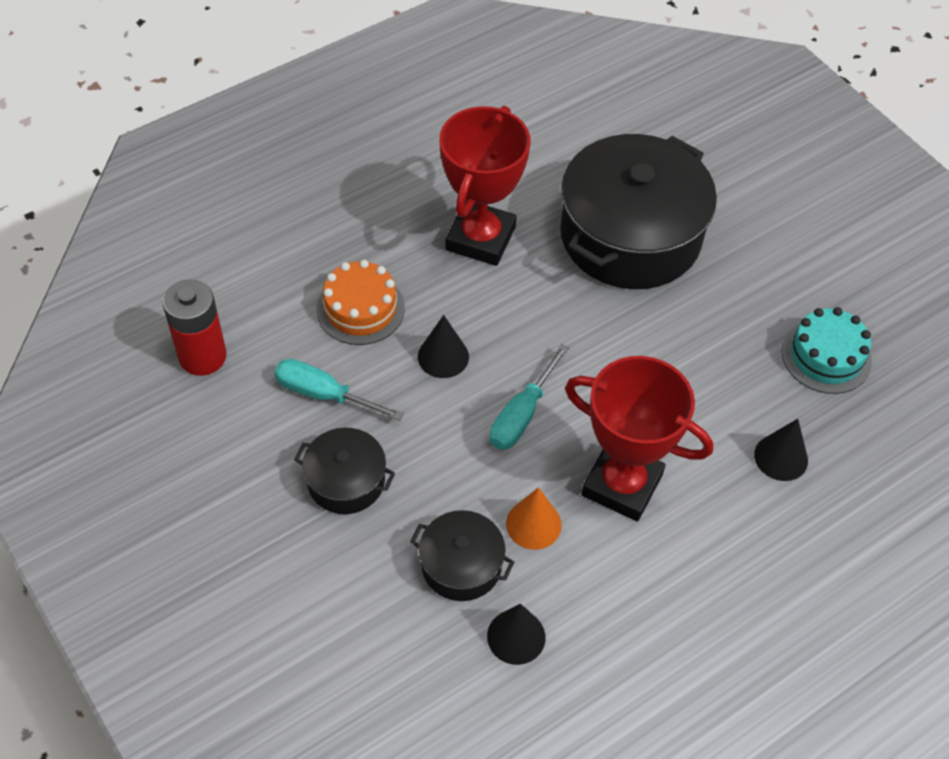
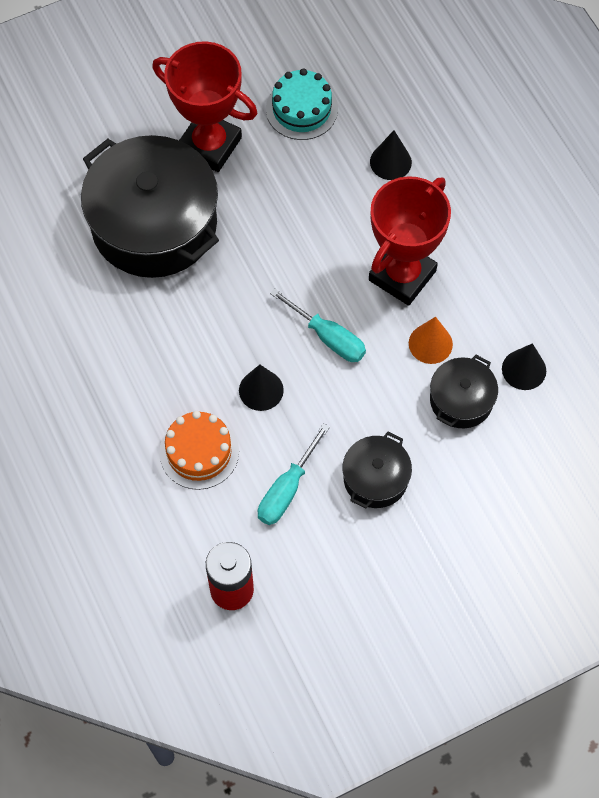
camera: 80 degrees left, 10 degrees up
red trophy [439,106,530,266] -> red trophy moved to [152,41,257,172]

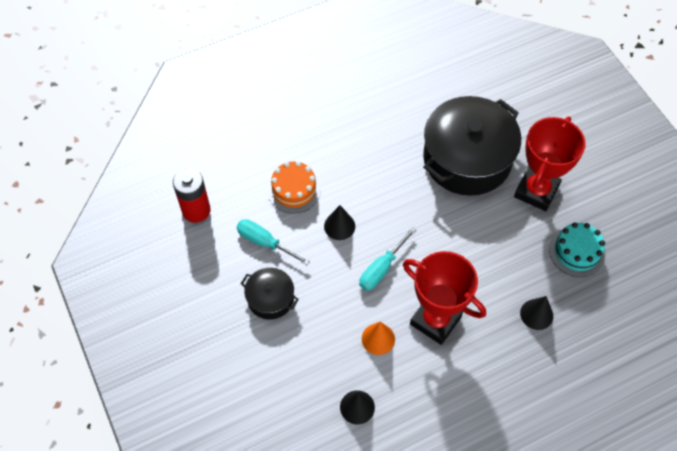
camera: 90 degrees right, 5 degrees down
black pot [430,355,498,428] -> none

